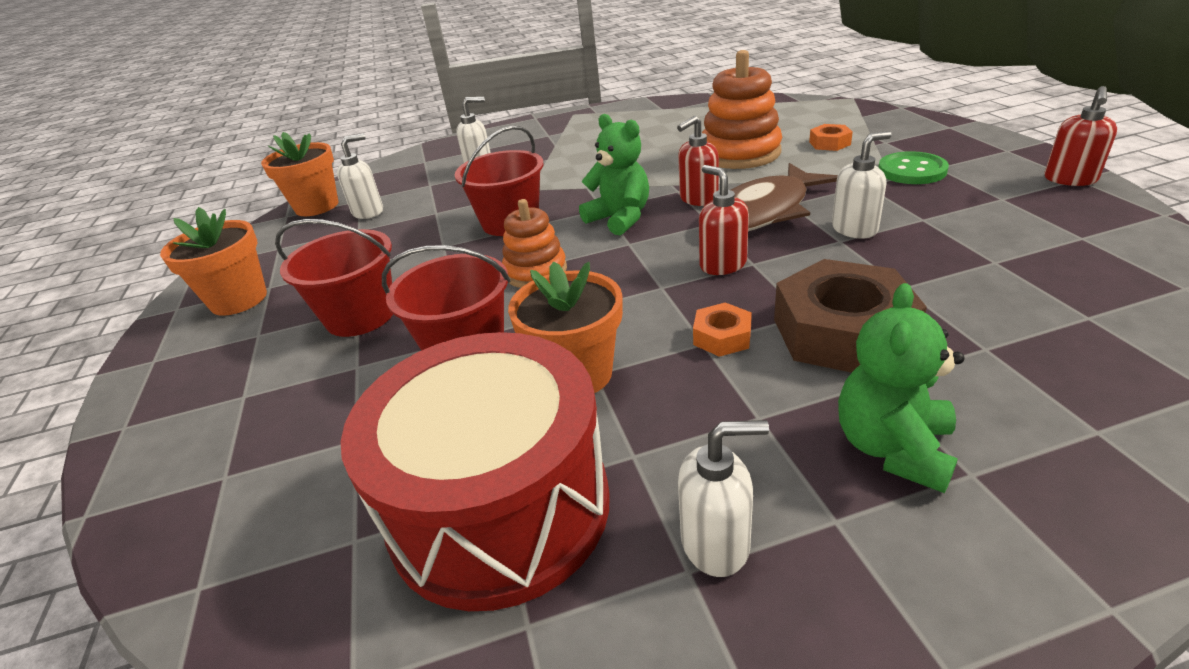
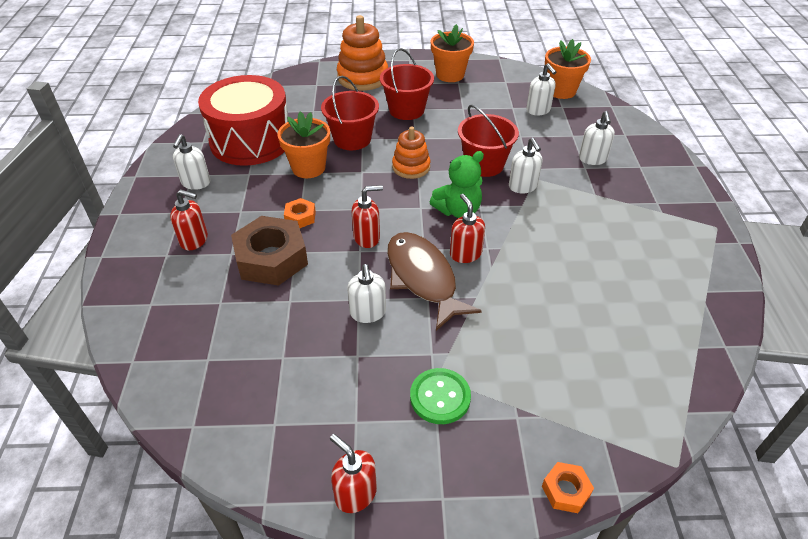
camera: 100 degrees right, 10 degrees up
orange stacking toy [702,50,782,169] -> orange stacking toy moved to [337,15,388,91]
orange nut [809,124,853,151] -> orange nut moved to [542,462,594,513]
green teddy bear [838,283,965,493] -> red soap dispenser [170,189,208,251]
none -> white soap dispenser [509,138,542,193]

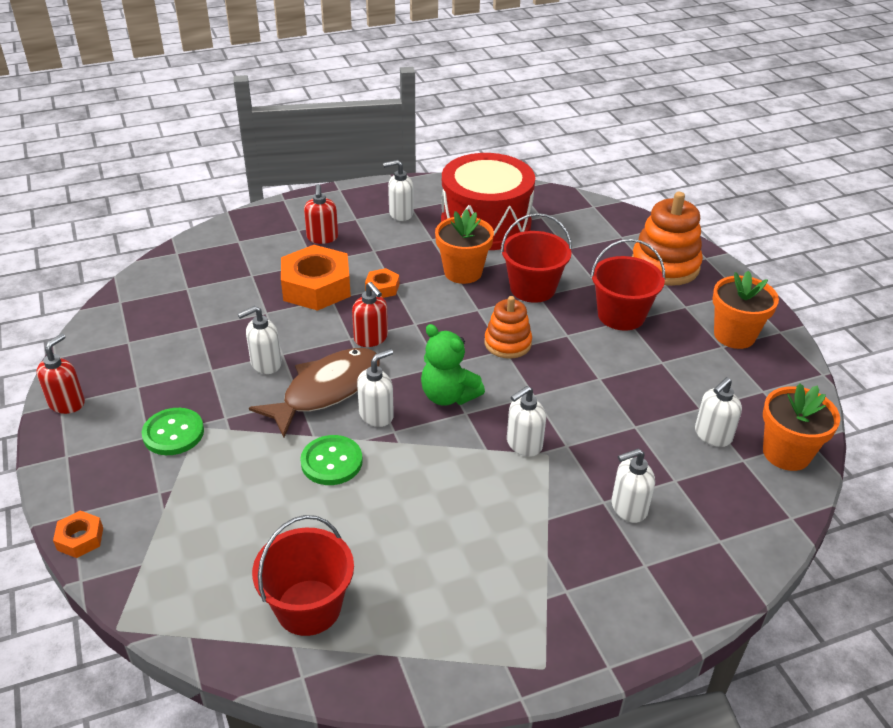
camera: 70 degrees right, 5 degrees down
brown nut [231,216,308,286] -> orange nut [281,245,351,311]
red soap dispenser [450,194,485,263] -> white soap dispenser [357,349,394,427]
red bucket [458,105,519,177] -> red bucket moved to [252,515,354,636]
none -> green button [300,435,363,485]

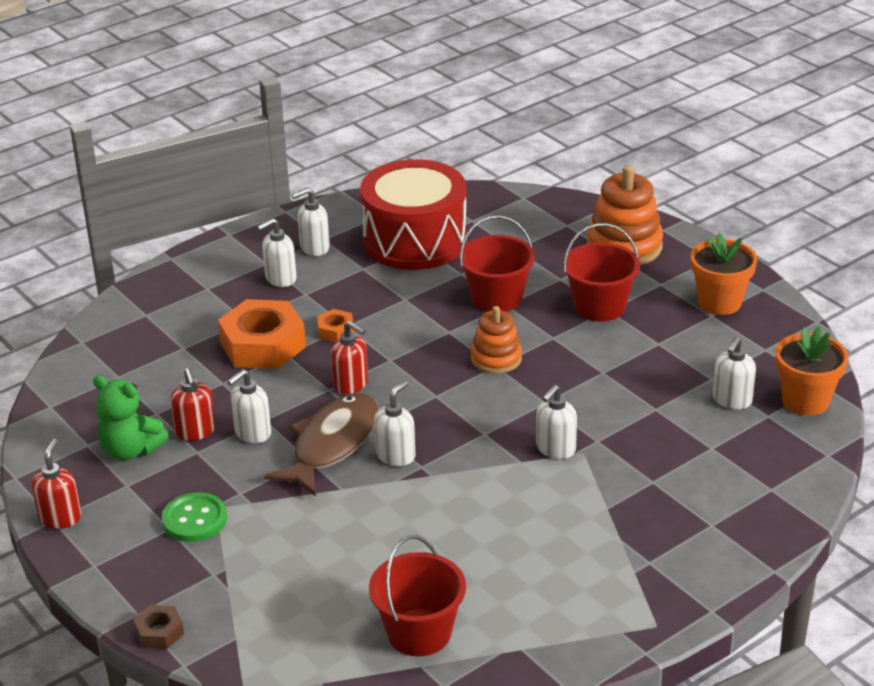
camera: 15 degrees left, 5 degrees down
orange nut [53,510,103,558] -> brown nut [133,605,184,649]
green button [300,435,363,485] -> none
red soap dispenser [304,184,338,244] -> red soap dispenser moved to [170,368,216,441]
green teddy bear [421,324,485,406] -> green teddy bear moved to [93,375,169,460]
orange flower pot [435,209,494,284] -> none
white soap dispenser [612,448,655,523] -> white soap dispenser moved to [257,218,297,287]

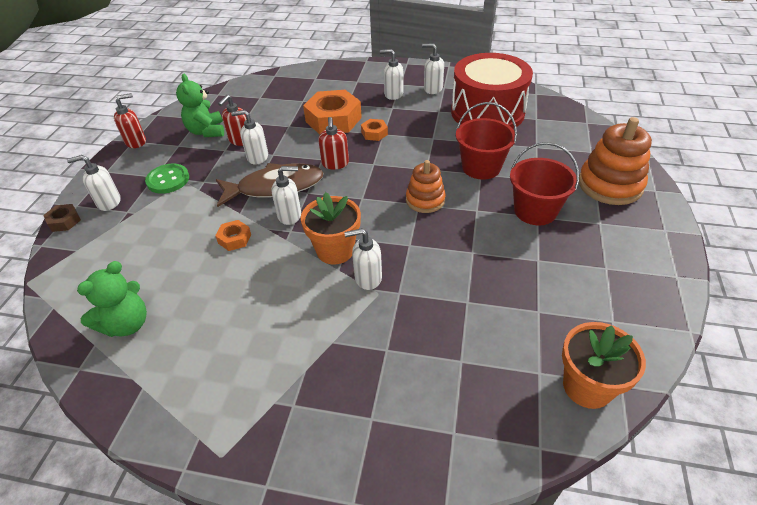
camera: 50 degrees right, 10 degrees up
red bucket [369,535,466,656] -> green teddy bear [77,261,147,337]
orange flower pot [691,233,757,315] -> orange flower pot moved to [301,192,361,264]
white soap dispenser [713,337,756,409] -> white soap dispenser moved to [67,155,121,211]
none -> orange nut [215,220,251,251]

